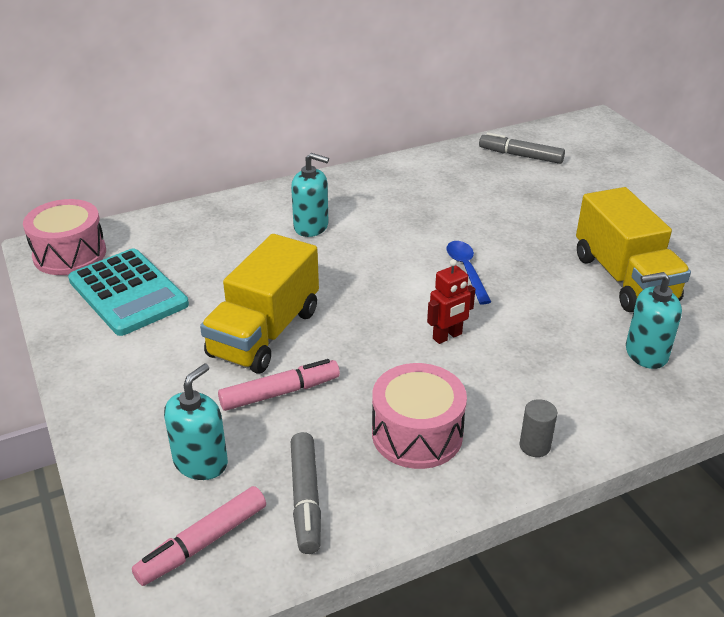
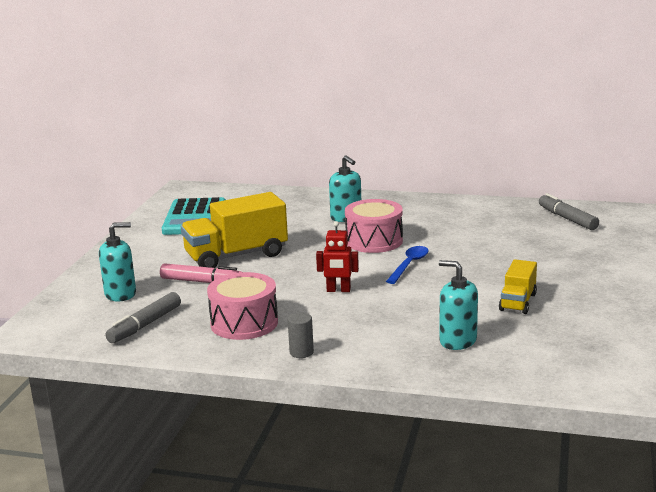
camera: 40 degrees right, 15 degrees down
pink drum [23,199,106,275] -> pink drum moved to [345,199,403,253]
pink marker [132,486,266,586] -> none
yellow truck [576,187,691,312] -> yellow truck [499,259,537,314], size x0.54

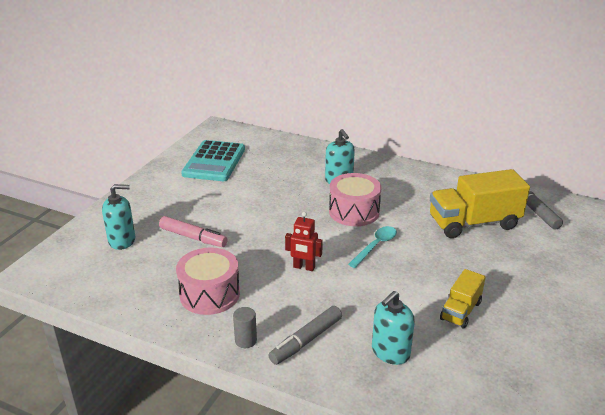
camera: 10 degrees right, 10 degrees up
grey marker [105,292,181,343] -> grey marker moved to [268,306,342,365]
yellow truck [181,192,288,268] -> yellow truck moved to [430,169,530,238]
blue spoon [386,246,429,284] -> turquoise spoon [348,226,397,268]
turquoise soap dispenser [439,260,478,350] -> turquoise soap dispenser turned 90 degrees counterclockwise [372,291,415,365]

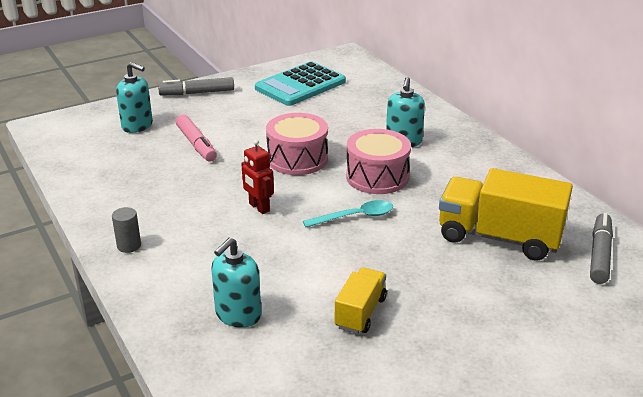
camera: 35 degrees right, 0 degrees up
pink drum [176,247,240,315] -> pink drum moved to [266,113,328,175]
grey marker [268,306,342,365] -> grey marker moved to [158,77,234,95]
turquoise soap dispenser [372,291,415,365] -> turquoise soap dispenser turned 45 degrees counterclockwise [211,237,261,328]
yellow truck [440,269,486,328] -> yellow truck turned 135 degrees clockwise [335,267,387,334]

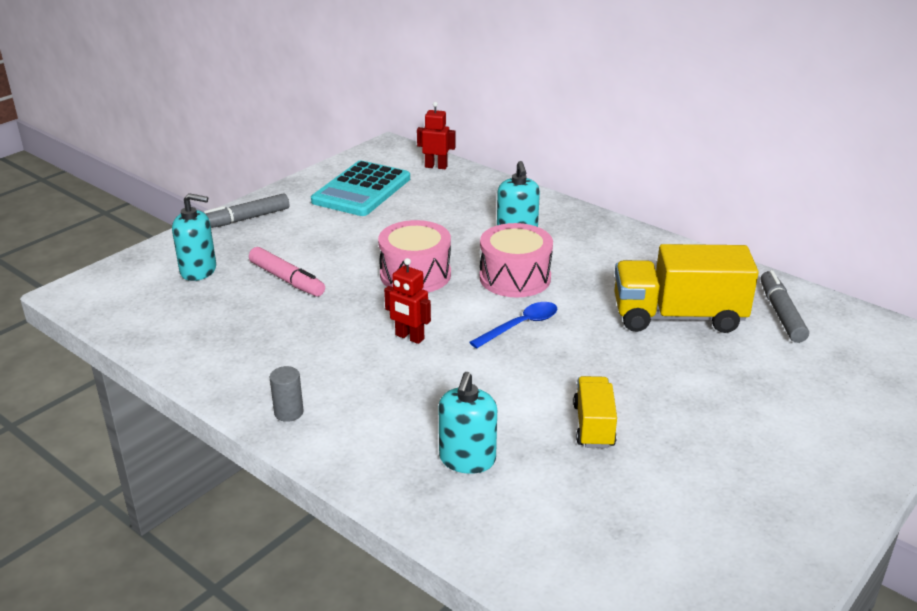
camera: 20 degrees left, 0 degrees up
turquoise spoon [303,200,393,227] -> blue spoon [469,302,558,349]
none -> red robot [417,102,455,169]

